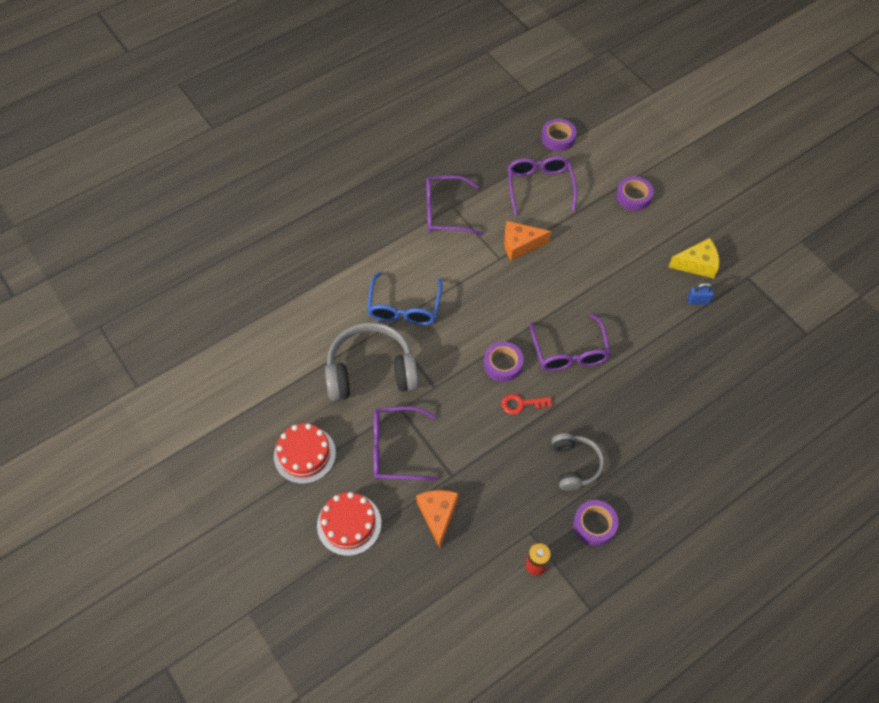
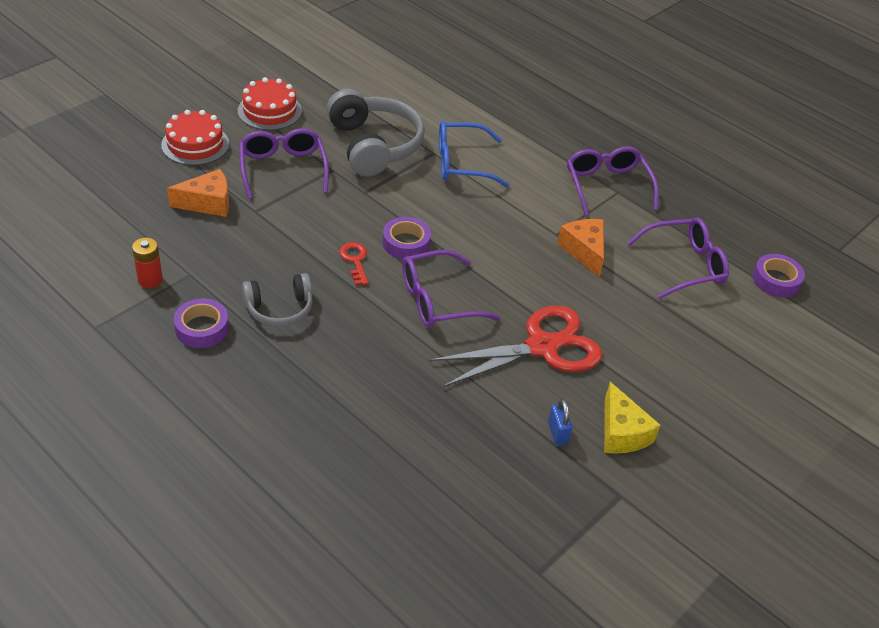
camera: 75 degrees right, 15 degrees down
purple tape [616,176,654,211] -> none
none -> red scissors [429,306,602,388]

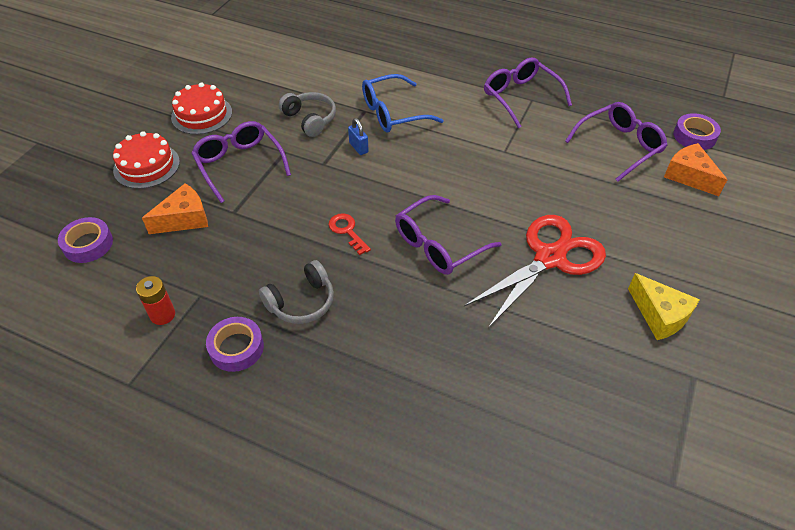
camera: 15 degrees left, 5 degrees up
grey headphones [327,89,425,177] -> grey headphones [279,92,336,137], size x0.58
purple tape [383,217,431,259] -> purple tape moved to [58,217,113,263]
blue padlock [548,399,572,445] -> blue padlock moved to [348,118,369,155]
orange cheese [557,219,604,277] -> orange cheese moved to [664,143,727,196]

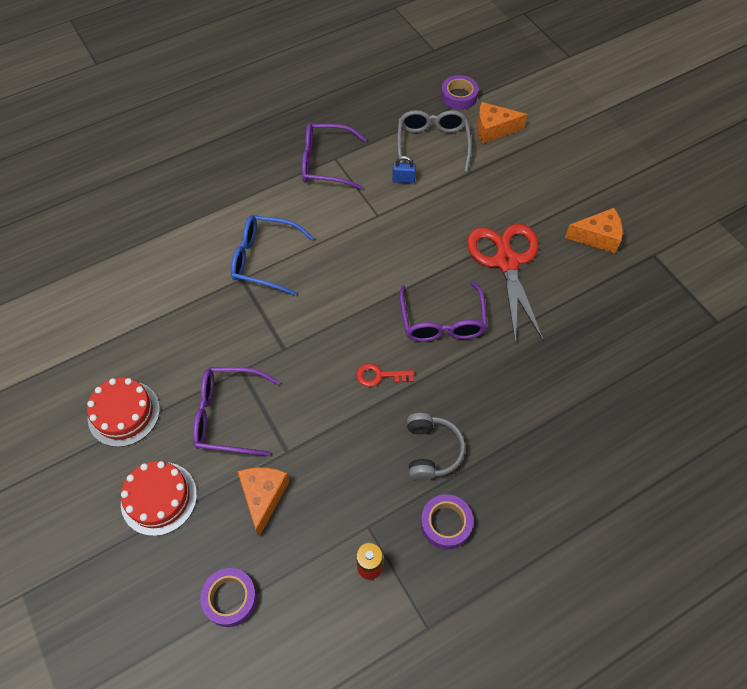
camera: 55 degrees left, 10 degrees up
grey headphones [279,92,336,137] -> none
blue padlock [348,118,369,155] -> blue padlock moved to [392,156,416,183]
blue glasses [362,74,444,133] -> blue glasses turned 90 degrees clockwise [231,215,314,296]
purple glasses [565,102,667,182] -> grey glasses [397,110,472,172]
yellow cheese [628,273,700,340] -> orange cheese [565,208,623,253]

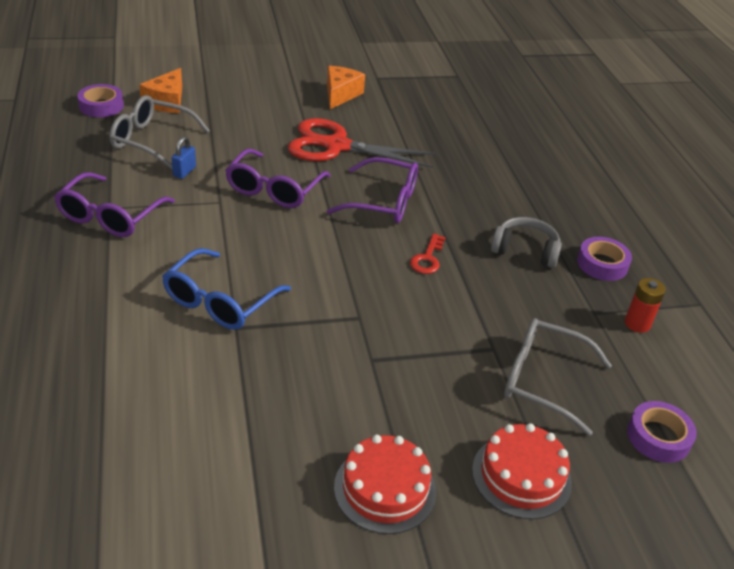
camera: 75 degrees left, 20 degrees down
purple glasses [193,367,280,456] -> purple glasses moved to [225,149,331,208]
orange cheese [237,467,290,537] -> grey glasses [504,318,612,436]

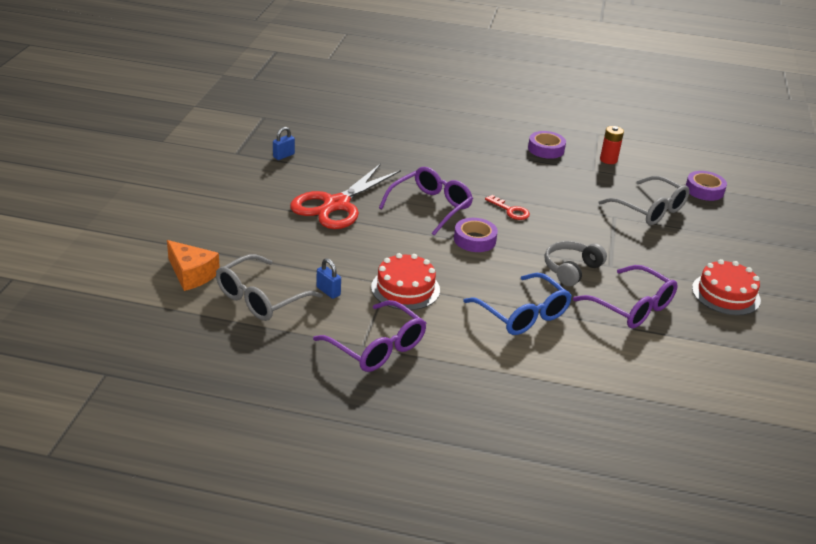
camera: 65 degrees left, 5 degrees down
purple tape [77,84,124,117] -> purple tape moved to [454,218,498,252]
purple glasses [225,149,331,208] -> purple glasses moved to [573,265,677,328]
orange cheese [327,66,365,109] -> none
red cake [472,423,572,519] -> red cake moved to [371,253,440,310]
grey headphones [491,217,562,268] -> grey headphones moved to [545,241,607,286]
grey glasses [504,318,612,436] -> grey glasses turned 90 degrees counterclockwise [598,176,689,225]
none -> blue padlock [273,127,295,160]

